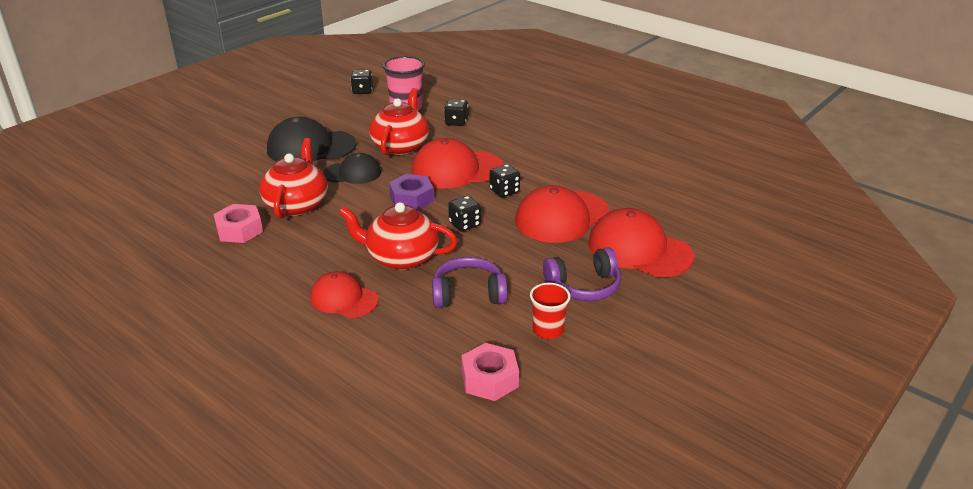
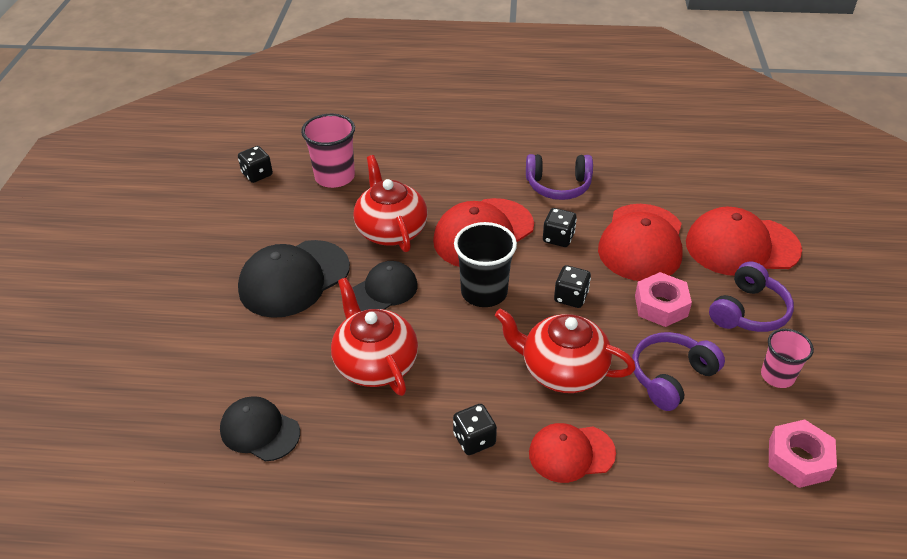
camera: 35 degrees left, 10 degrees up
pink nut [214,204,263,243] -> pink nut moved to [635,272,692,327]
red teapot [338,202,457,270] -> red teapot turned 45 degrees clockwise [495,308,636,393]
purple nut [389,174,434,211] -> black cup [454,222,517,307]
black dice [444,99,468,126] -> black dice moved to [453,404,497,455]
red cup [530,283,570,339] -> pink cup [761,329,814,388]
none -> black cap [220,396,300,461]
none -> purple headphones [526,154,593,200]

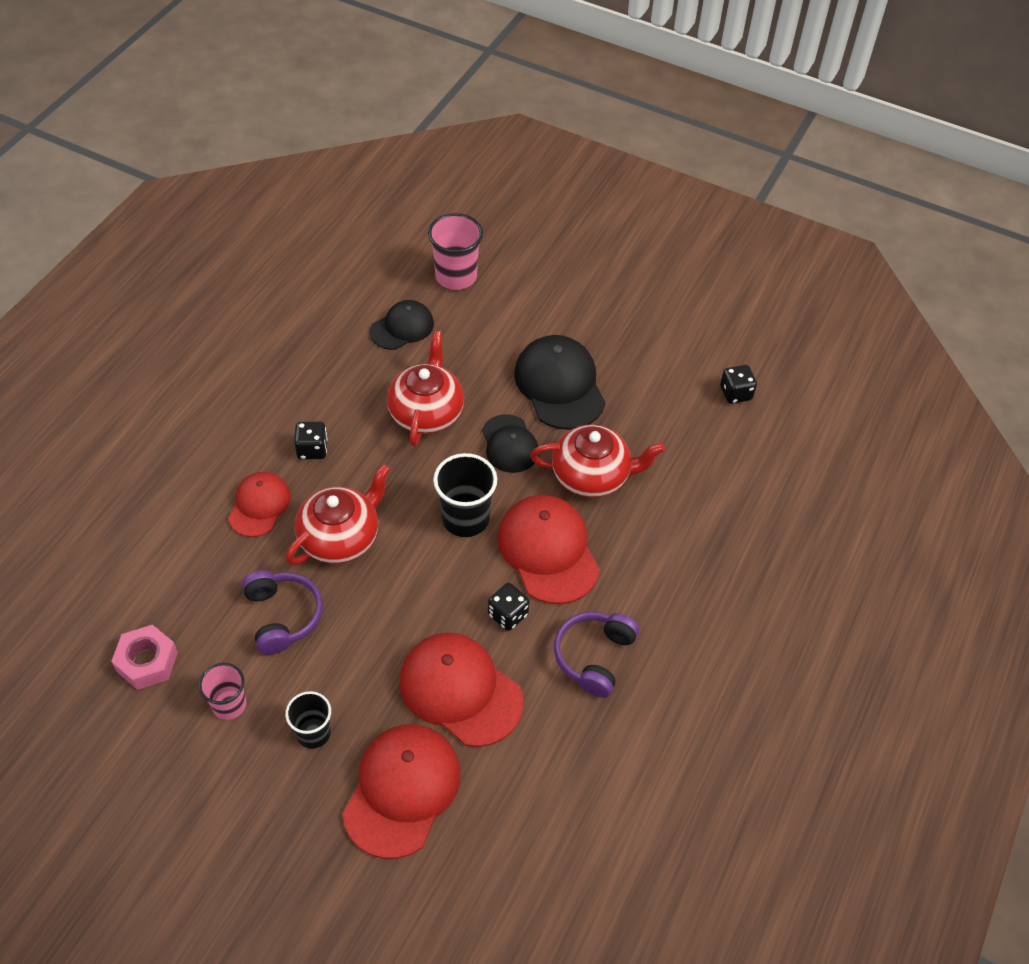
camera: 110 degrees right, 10 degrees up
pink cup [301,114,355,188] -> pink cup moved to [428,213,483,290]
red teapot [331,278,418,396] -> red teapot turned 75 degrees counterclockwise [387,331,464,447]
black dice [554,265,591,308] -> none
pink nut [635,272,692,327] -> none
purple headphones [709,261,794,332] -> black cup [285,691,331,749]

